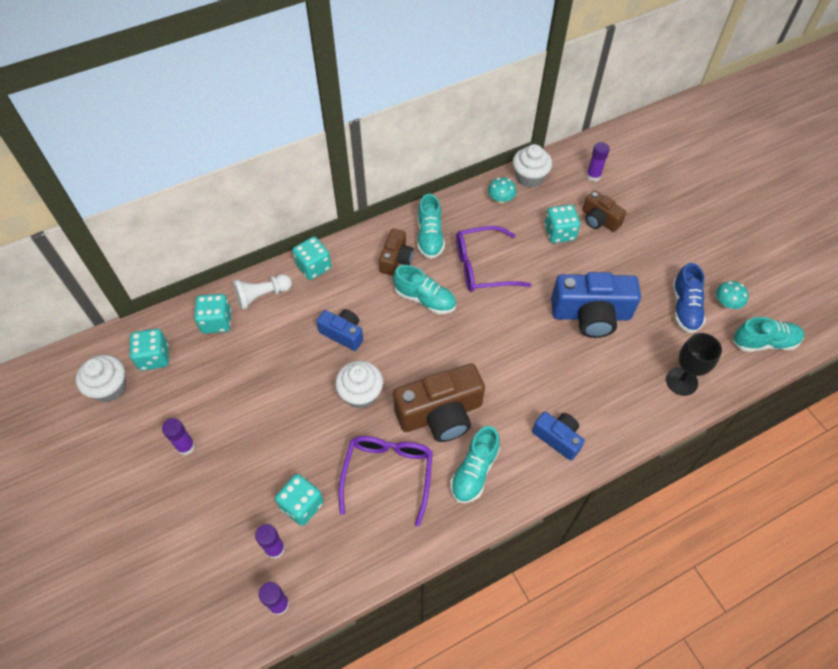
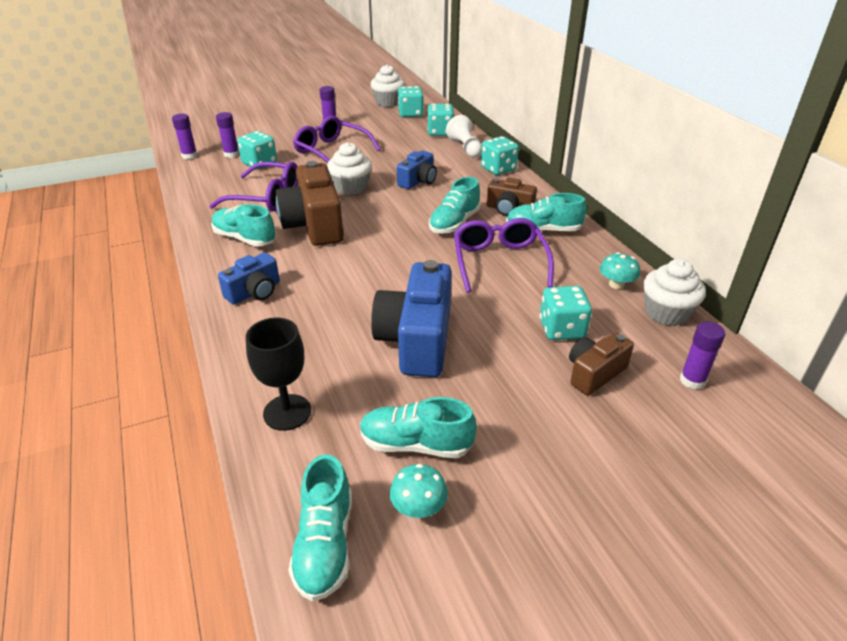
camera: 95 degrees right, 20 degrees down
blue shoe [672,263,706,333] -> turquoise shoe [360,397,477,458]
none -> purple glasses [293,116,381,163]

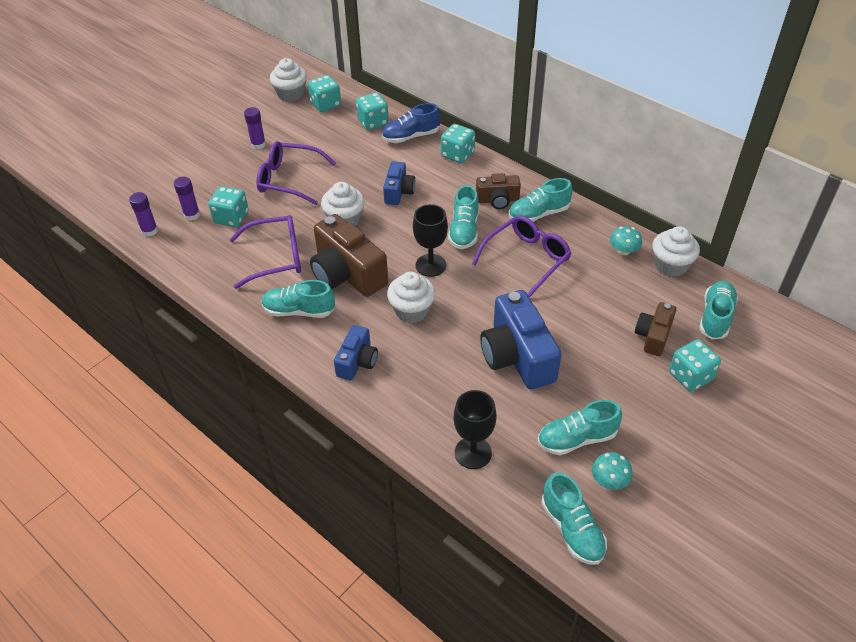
camera: 25 degrees left, 10 degrees up
white pawn [446,115,482,158] -> blue shoe [382,103,441,143]
purple glasses [454,218,554,293] -> purple glasses turned 75 degrees clockwise [472,215,572,298]
turquoise dice [540,286,592,340] -> turquoise dice moved to [669,339,721,392]
purple glue stick [680,322,725,390] -> turquoise shoe [699,281,738,339]
none -> white cupcake [387,272,436,323]
none -> black goblet [413,204,448,277]

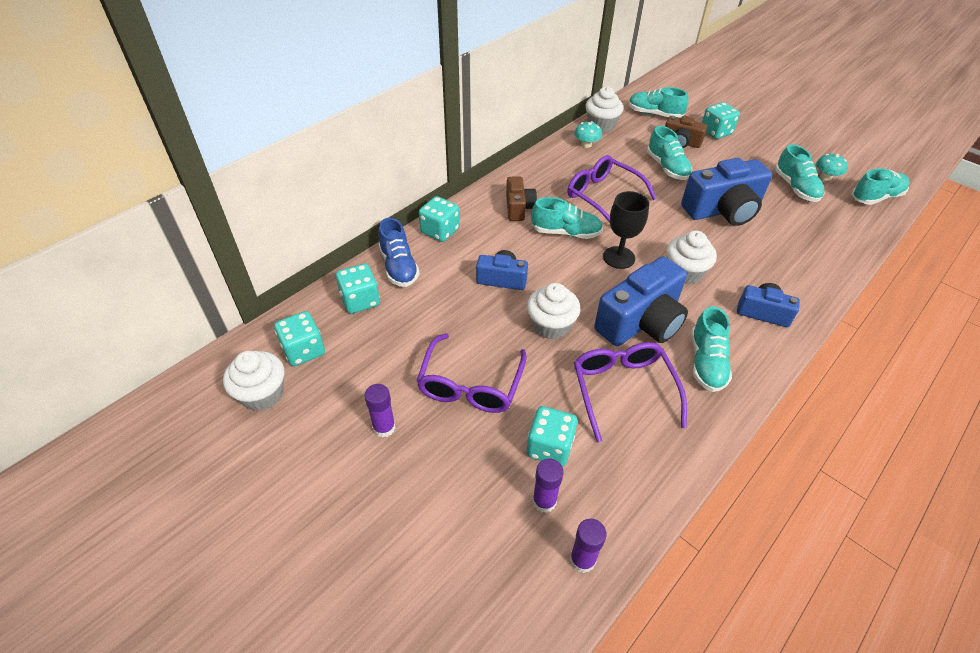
camera: 90 degrees left, 0 degrees up
brown camera [310,214,388,297] -> blue camera [594,256,688,346]
black goblet [454,390,496,469] -> none
turquoise shoe [509,178,573,222] -> turquoise shoe moved to [647,126,692,180]

